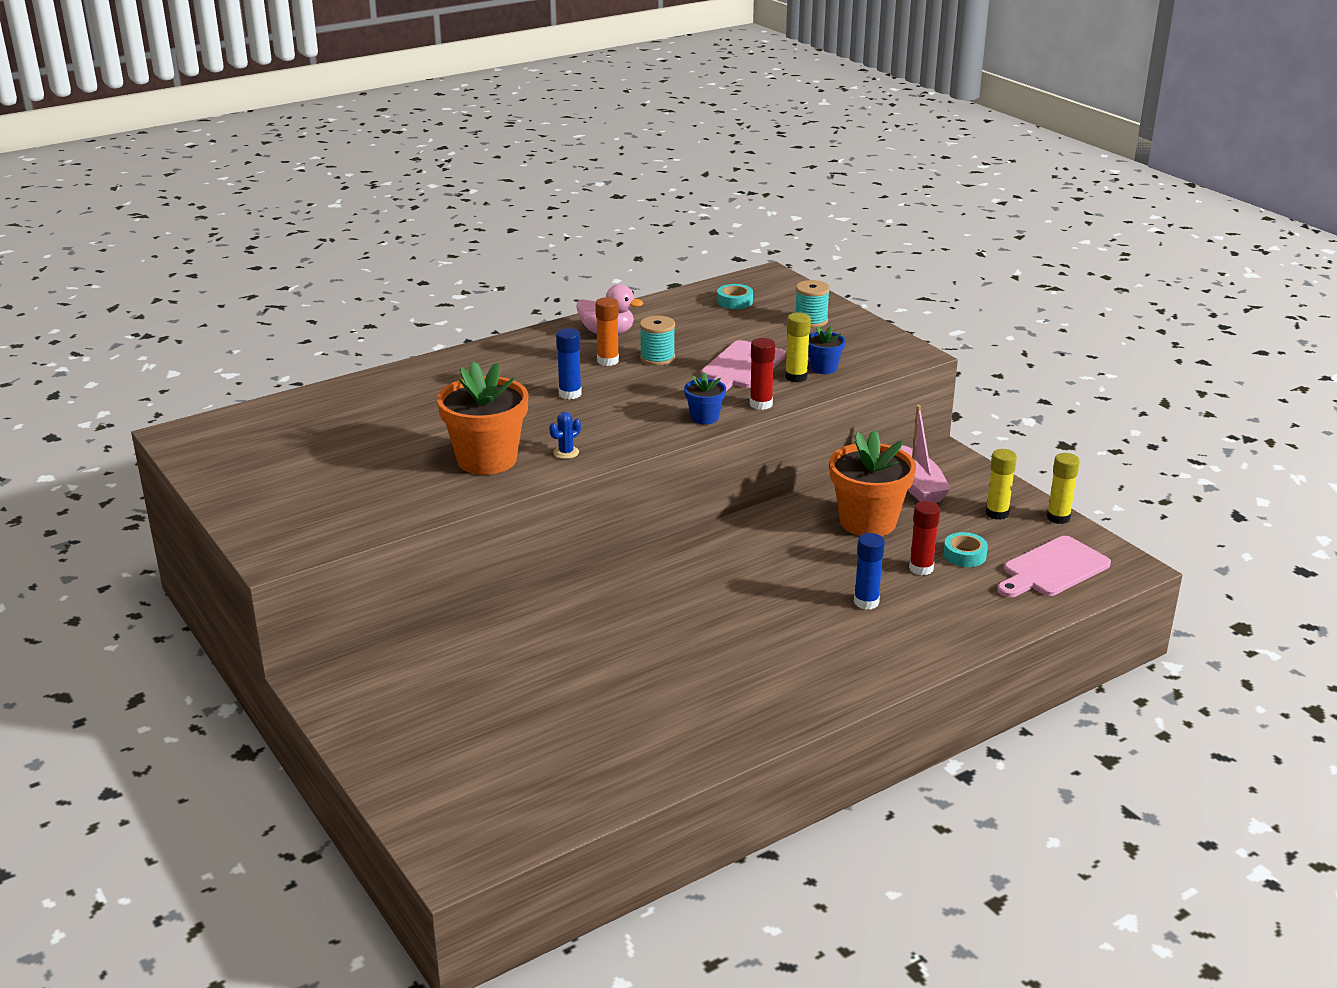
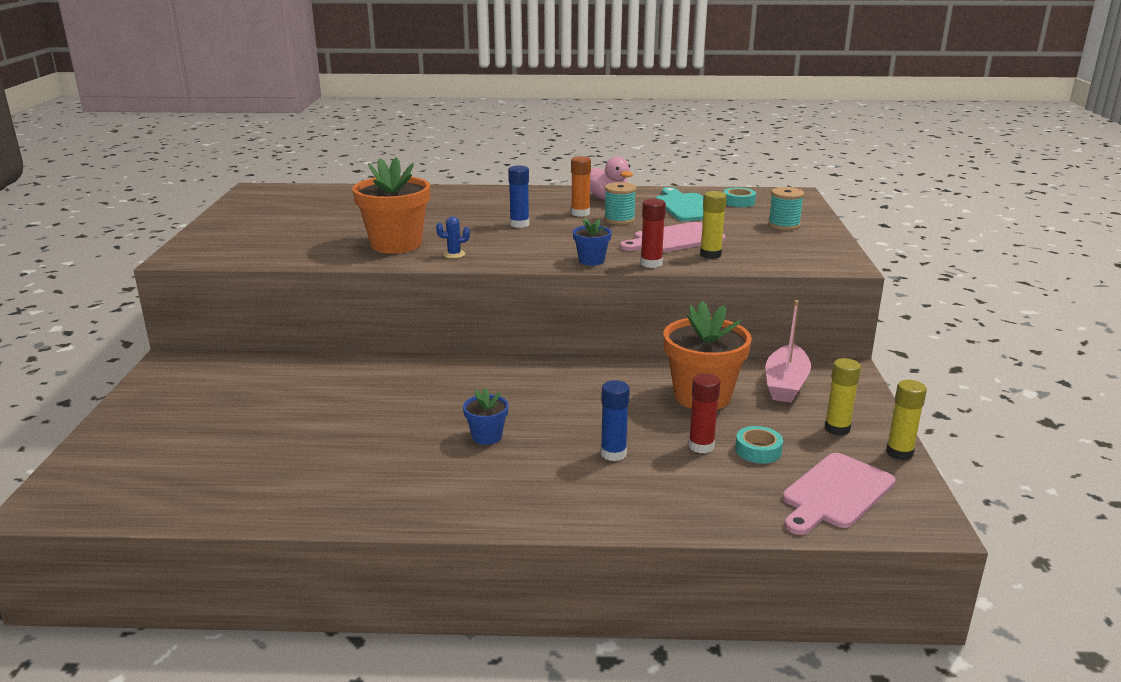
camera: 35 degrees right, 5 degrees down
blue flower pot [808,326,845,374] -> blue flower pot moved to [463,388,509,445]
pink cutting board [997,536,1111,597] -> pink cutting board turned 45 degrees counterclockwise [783,453,895,535]
none -> turquoise cutting board [656,187,725,221]

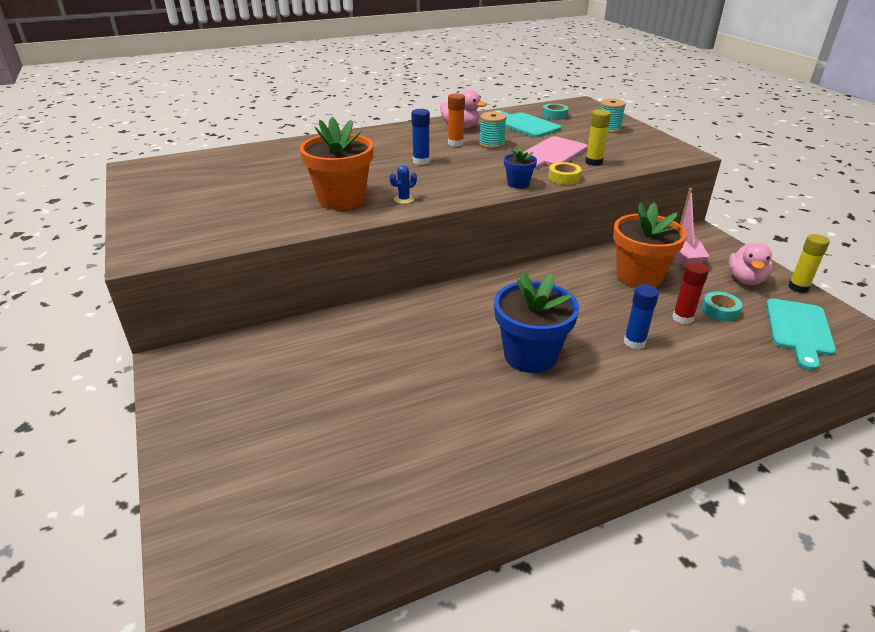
camera: 25 degrees left, 10 degrees up
blue flower pot [463,388,509,445] -> blue flower pot [494,271,579,373], size x2.03
red glue stick [641,199,666,268] -> yellow tape [548,162,582,185]
pink cutting board [783,453,895,535] -> turquoise cutting board [766,298,836,371]
yellow glue stick [825,358,861,436] -> pink duck [729,243,773,285]

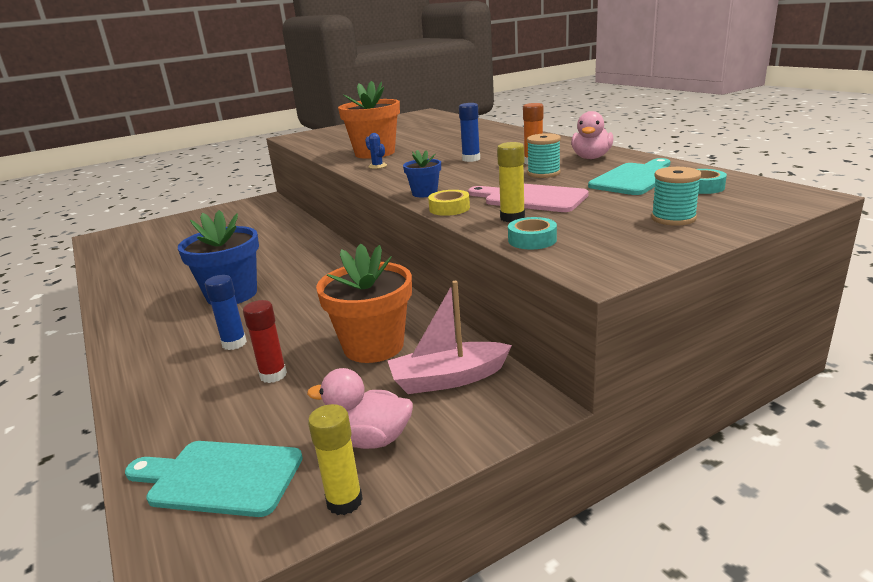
camera: 85 degrees right, 10 degrees down
turquoise tape [702,292,742,321] -> turquoise tape moved to [508,217,557,249]

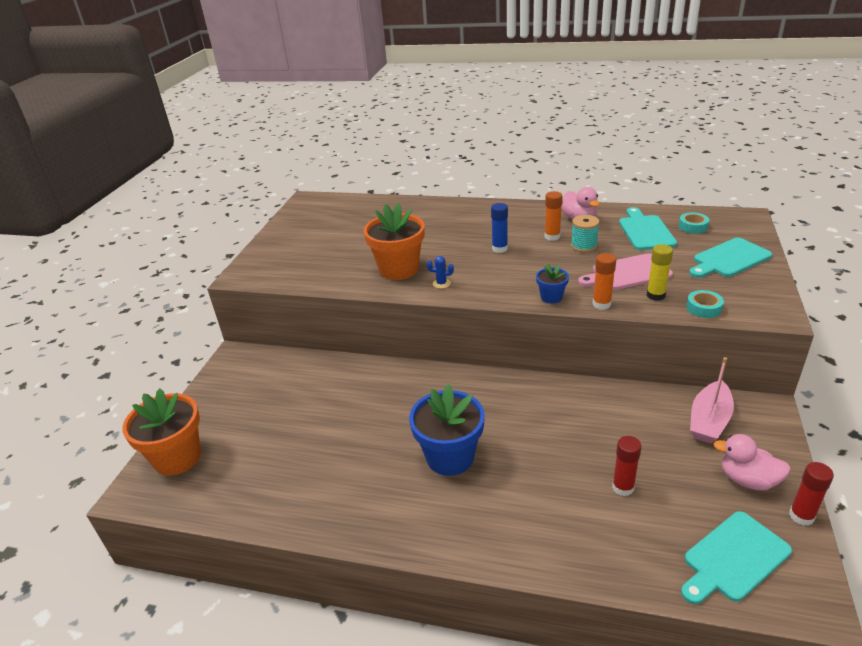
camera: 45 degrees left, 10 degrees up
blue glue stick [205,275,247,350] -> none
pink duck [307,368,413,449] -> pink duck turned 60 degrees clockwise [713,434,791,490]
yellow glue stick [308,404,363,515] -> red glue stick [789,462,834,526]
orange flower pot [316,244,412,363] -> orange flower pot moved to [122,388,201,475]
yellow tape [428,190,470,216] -> orange glue stick [592,253,616,310]
turquoise spool [651,167,702,226] -> turquoise cutting board [689,238,772,278]

